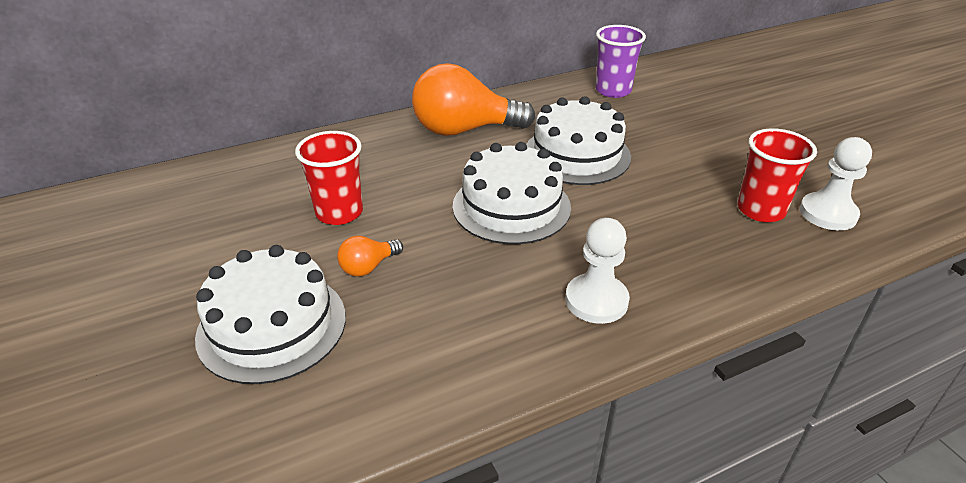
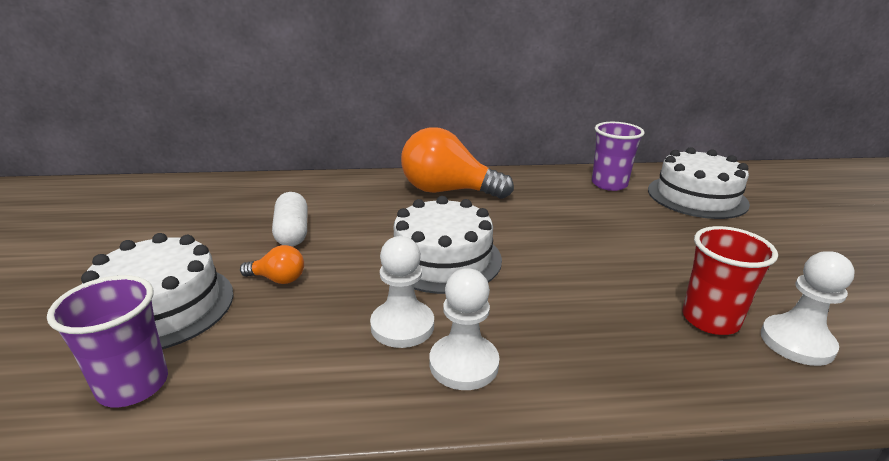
camera: 20 degrees right, 10 degrees down
red cup [295,131,363,225] -> white capsule [272,192,307,246]
orange light bulb [337,236,403,277] -> orange light bulb turned 150 degrees counterclockwise [240,245,304,284]
white cake [526,96,631,185] -> white cake moved to [648,147,750,219]
none -> purple cup [47,275,168,407]
none -> white pawn [370,236,434,348]

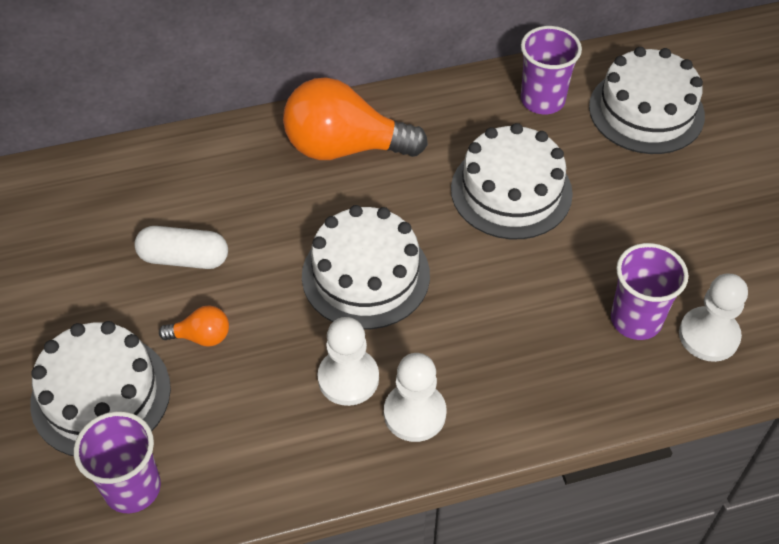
camera: 10 degrees left, 25 degrees up
white capsule [272,192,307,246] -> white capsule turned 60 degrees counterclockwise [134,226,228,269]
red cup [682,226,778,335] -> purple cup [611,243,688,340]
none -> white cake [451,123,573,239]

